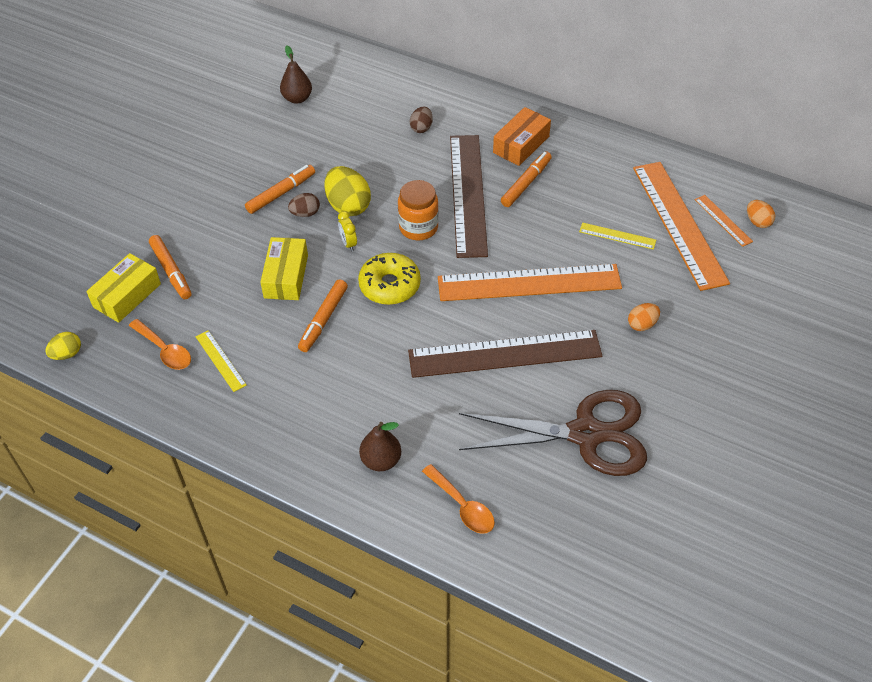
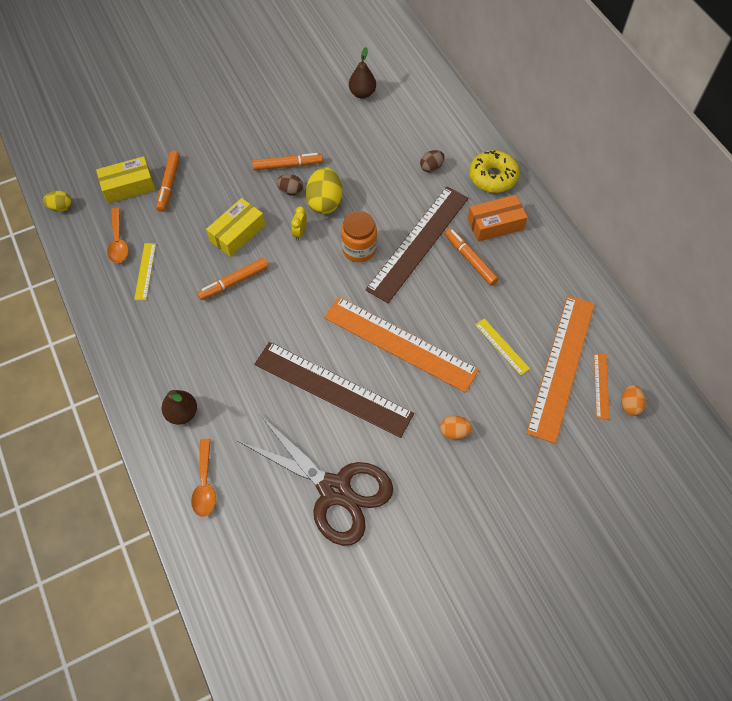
camera: 35 degrees right, 10 degrees up
yellow donut [358,253,421,305] -> yellow donut moved to [469,150,519,193]
orange marker [501,151,552,207] -> orange marker turned 105 degrees counterclockwise [445,228,499,286]

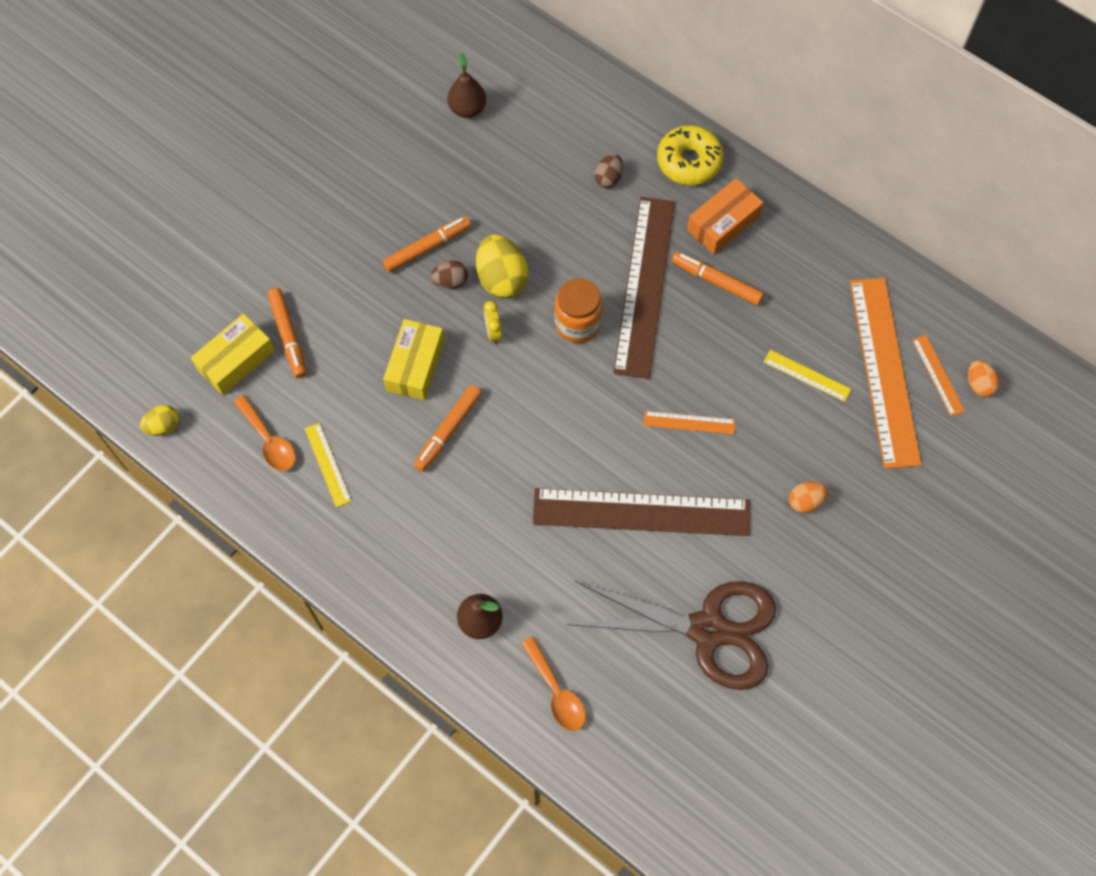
camera: 25 degrees left, 5 degrees up
orange ruler [324,297,479,393] -> orange ruler [644,411,735,434], size x0.43

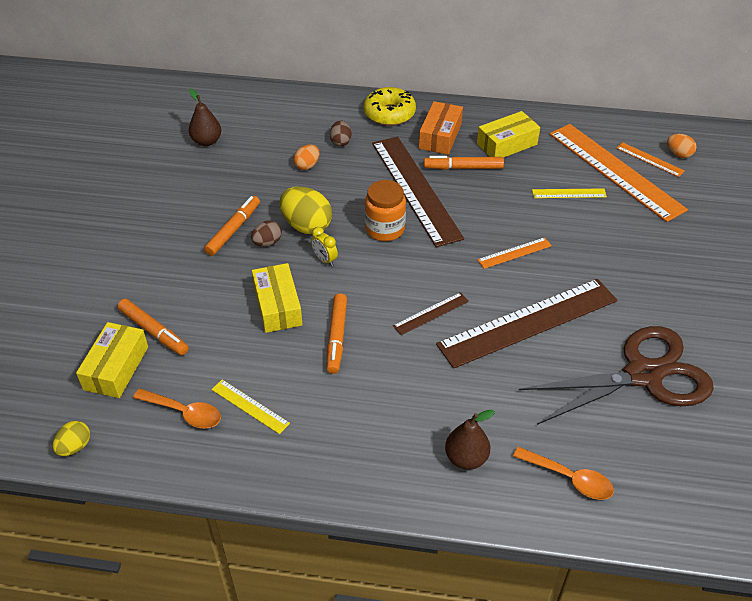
camera: 30 degrees left, 20 degrees down
orange egg [789,482,828,513] -> orange egg moved to [293,144,320,170]
none -> brown ruler [393,292,469,335]
none -> yellow box [477,111,540,158]

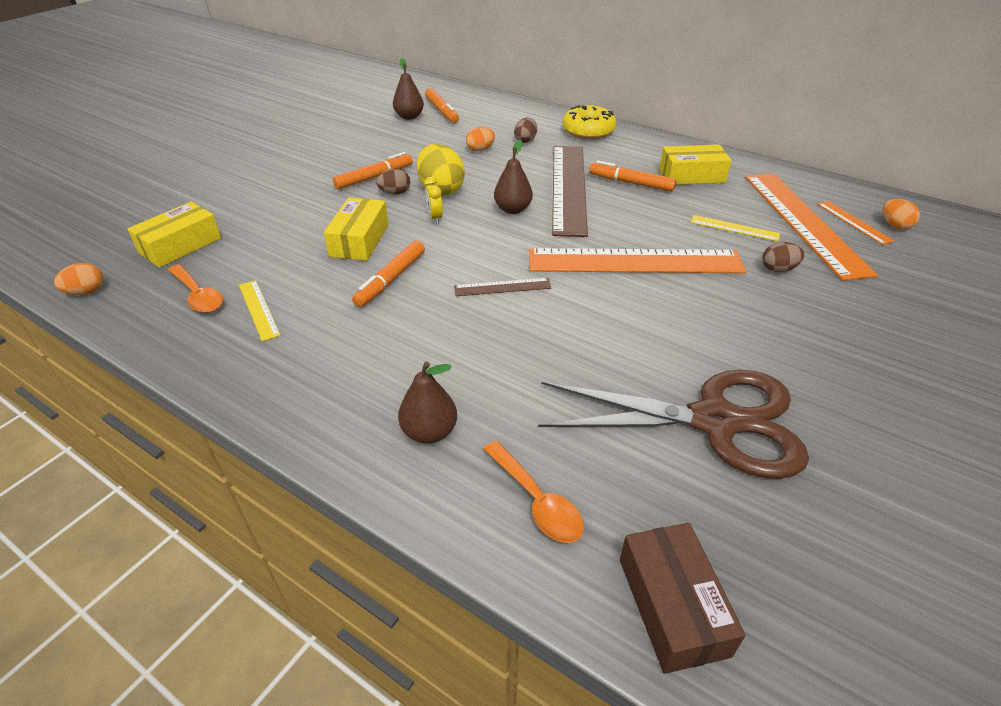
camera: 25 degrees right, 5 degrees down
yellow egg [53,421,90,456] -> orange egg [54,263,103,295]
orange marker [118,299,189,355] -> orange marker moved to [425,88,459,123]
orange jar [365,180,406,241] -> brown pear [494,140,533,214]
orange box [419,101,463,155] -> none
brown ruler [436,279,617,369] -> none
orange ruler [477,237,552,269] -> orange ruler [529,248,746,273], size x2.31
none -> brown box [620,523,745,674]
none -> brown egg [762,242,804,273]

